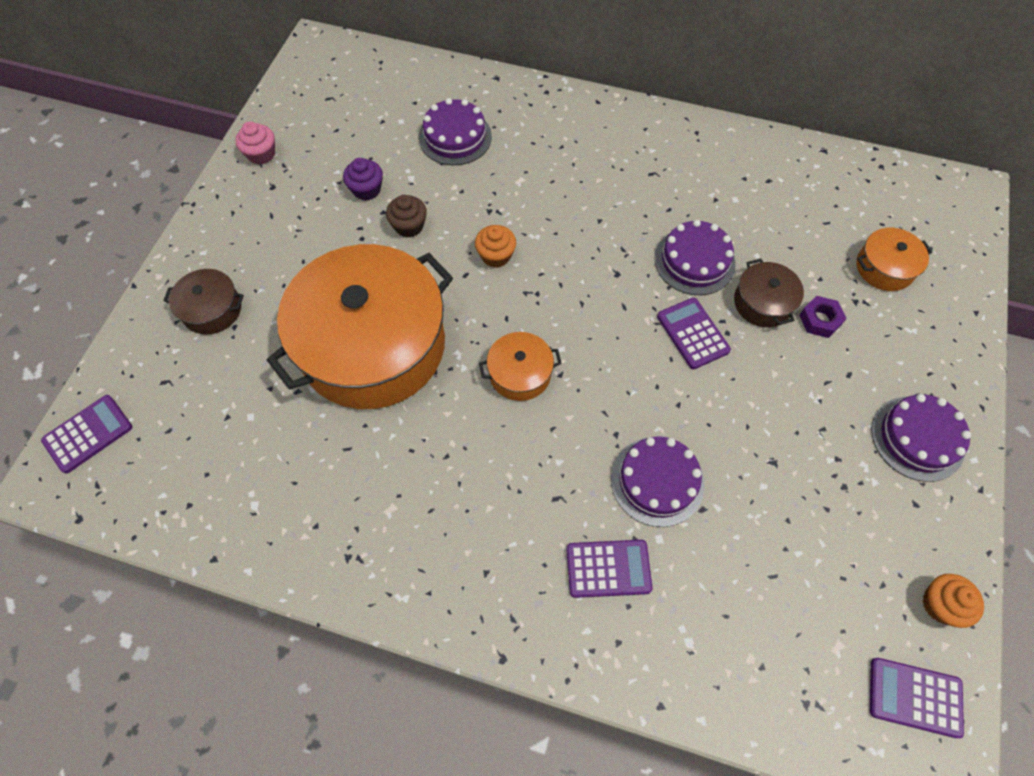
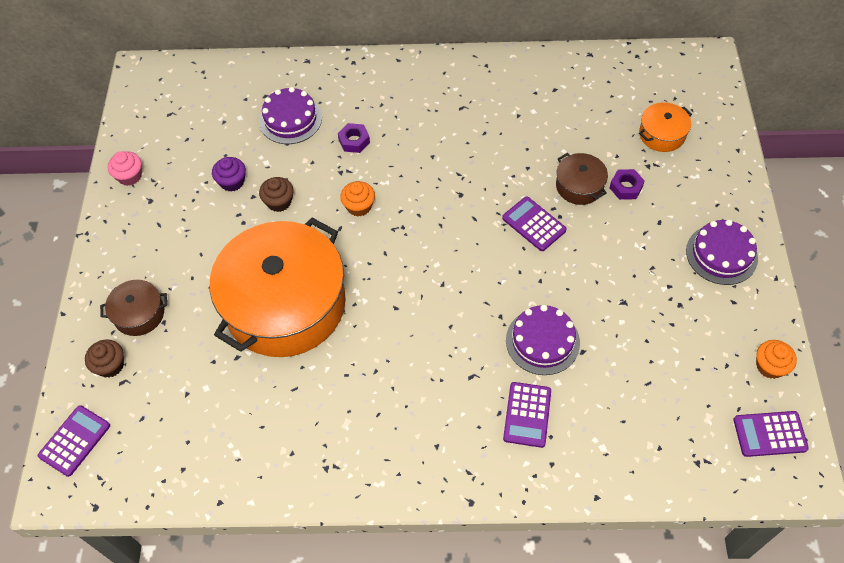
camera: 15 degrees left, 5 degrees down
orange pot [479,332,562,401] -> none
purple calculator [566,540,653,598] -> purple calculator turned 120 degrees clockwise [503,382,551,448]
purple cake [655,219,736,295] -> none
none -> brown cupcake [85,339,124,378]
none -> purple nut [338,123,370,153]

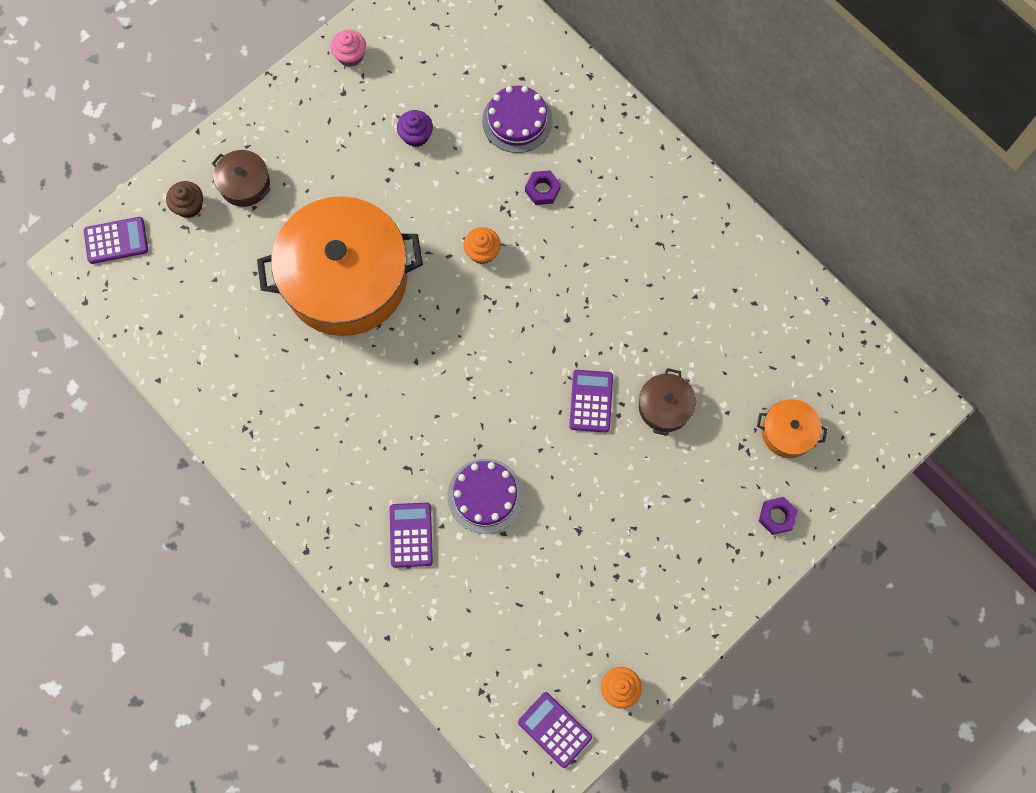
camera: 45 degrees right, 15 degrees up
brown cupcake [259,177,294,212] -> none
purple calculator [503,382,551,448] -> purple calculator turned 120 degrees clockwise [390,502,433,568]
purple nut [609,169,645,200] -> purple nut moved to [759,497,798,535]
purple cake [686,220,758,285] -> none

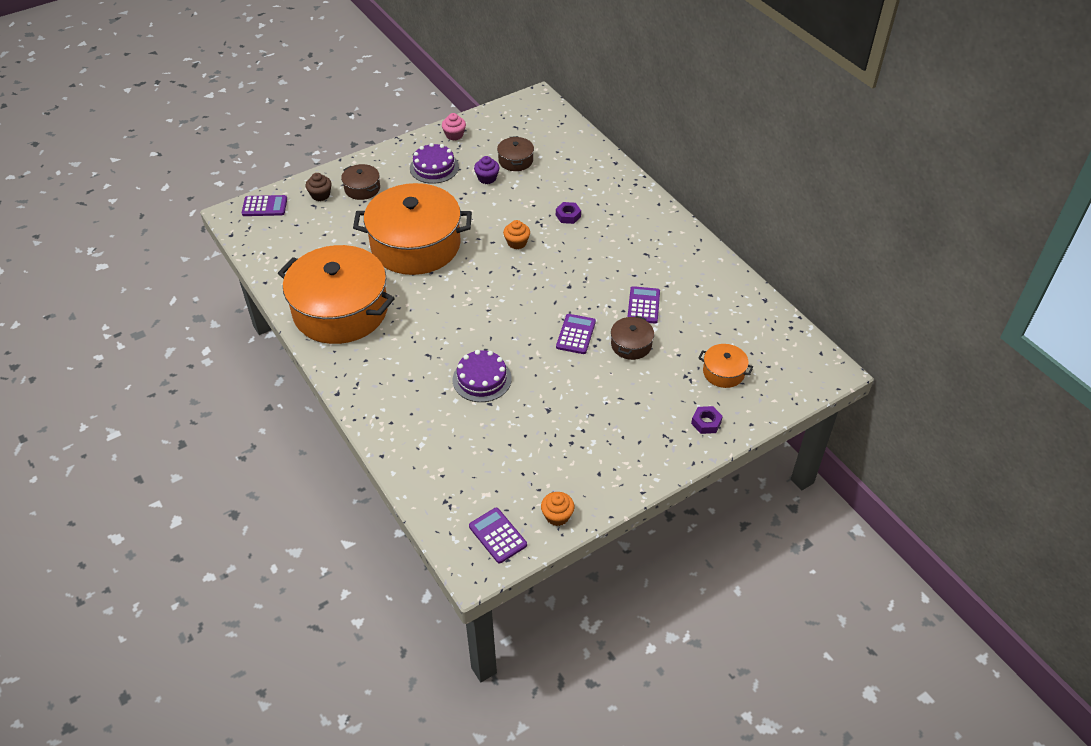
camera: 10 degrees right, 25 degrees down
purple calculator [390,502,433,568] -> purple calculator moved to [628,286,660,324]
purple cake [482,85,553,153] -> purple cake moved to [410,143,459,184]
none -> orange pot [278,245,395,344]
none -> brown pot [497,136,534,171]

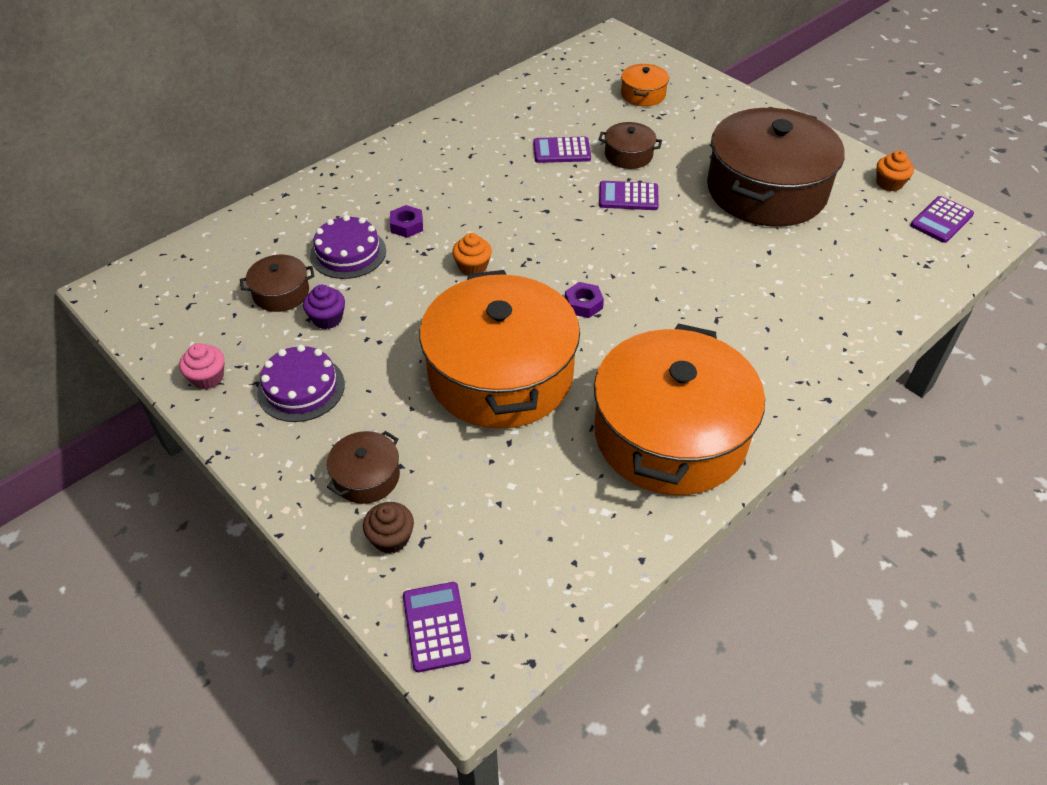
camera: 100 degrees left, 0 degrees up
purple cake [453,350,512,402] -> purple cake moved to [310,215,386,279]
purple nut [691,406,723,434] -> purple nut moved to [565,282,604,318]
none -> brown pot [707,108,845,227]

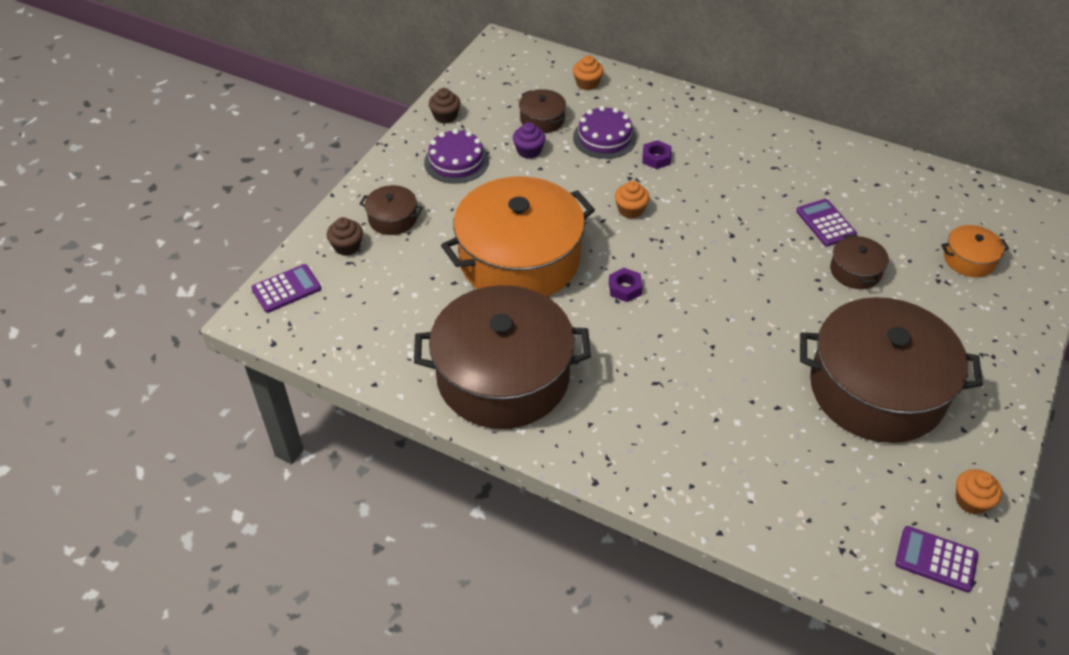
camera: 70 degrees right, 0 degrees up
pink cupcake [179,343,225,389] -> brown cupcake [429,88,460,124]
orange pot [594,323,765,495] -> brown pot [414,285,591,429]
purple calculator [599,181,659,210] -> none
none -> orange cupcake [573,55,603,90]

